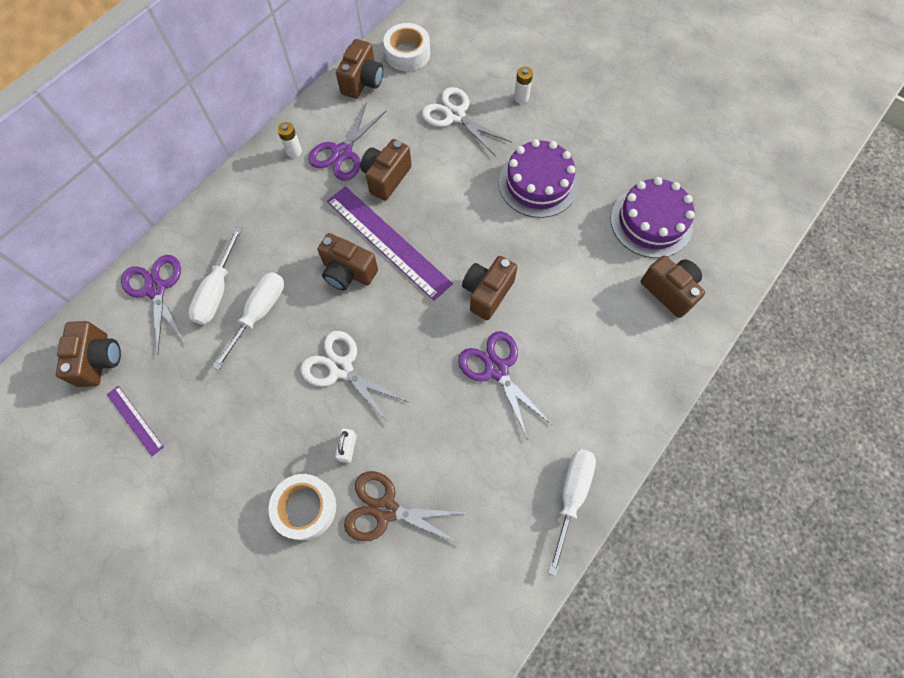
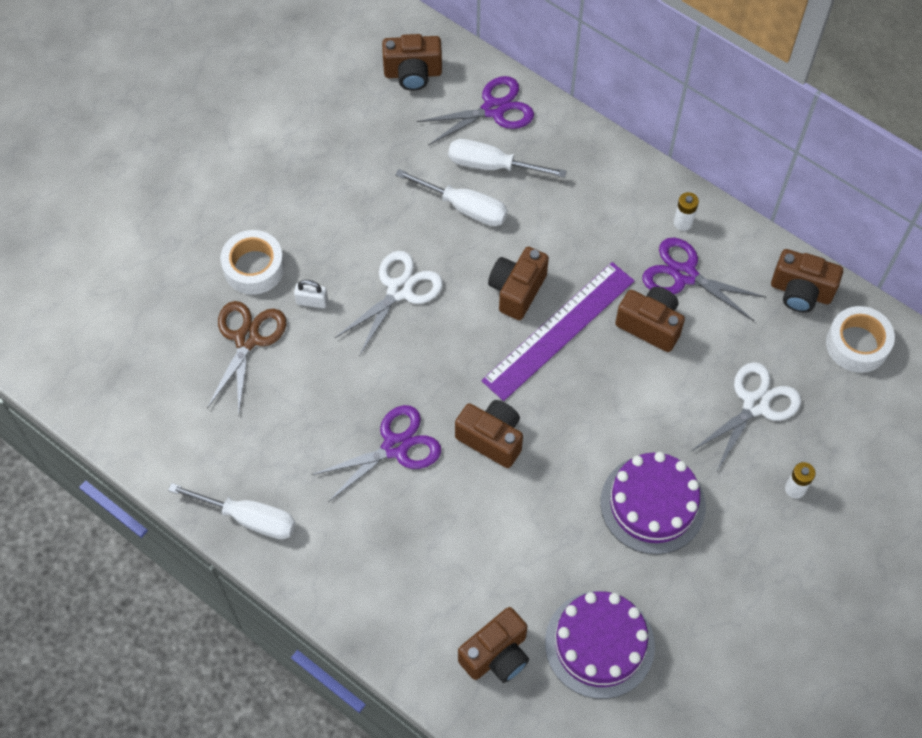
camera: 90 degrees right, 5 degrees down
purple ruler [107,386,164,456] -> none

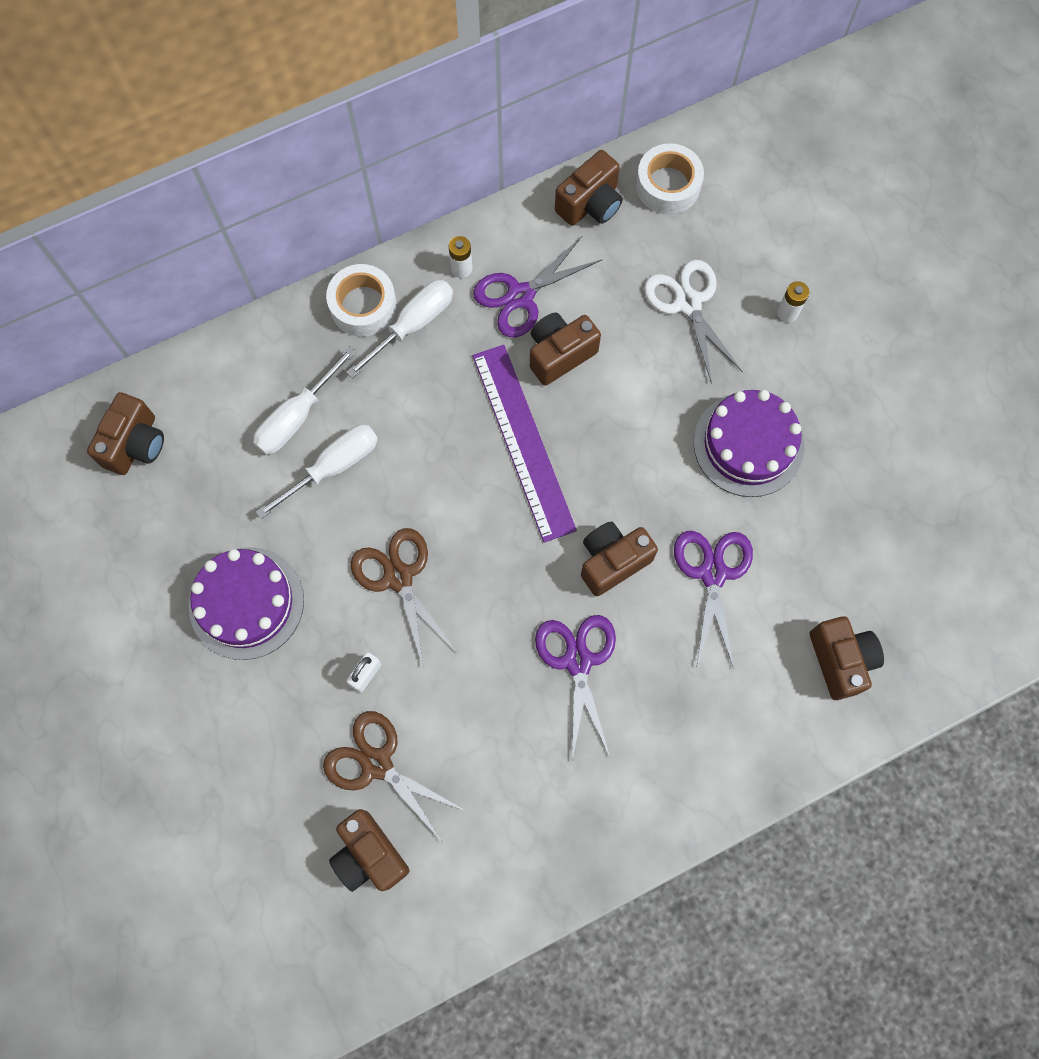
camera: 65 degrees left, 10 degrees up
white screwdriver [168,483,296,539] -> white screwdriver moved to [346,280,453,378]
white tape [220,230,285,295] -> white tape moved to [326,264,397,337]
white scissors [335,251,443,356] -> brown scissors [350,528,455,669]
purple scissors [417,76,534,146] -> purple scissors moved to [674,531,753,669]
brown camera [488,247,549,320] -> brown camera moved to [329,809,409,892]
purple cake [545,591,655,699] -> purple cake moved to [189,547,304,660]

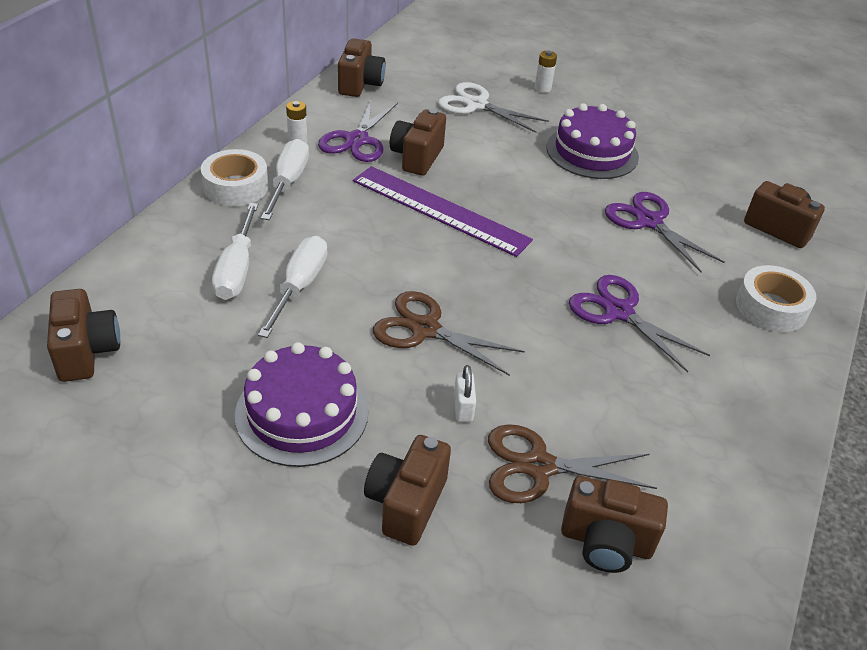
camera: 40 degrees left, 30 degrees down
brown camera [581,521,658,596] -> brown camera moved to [364,435,451,546]
white tape [636,143,704,214] -> white tape moved to [736,265,816,332]

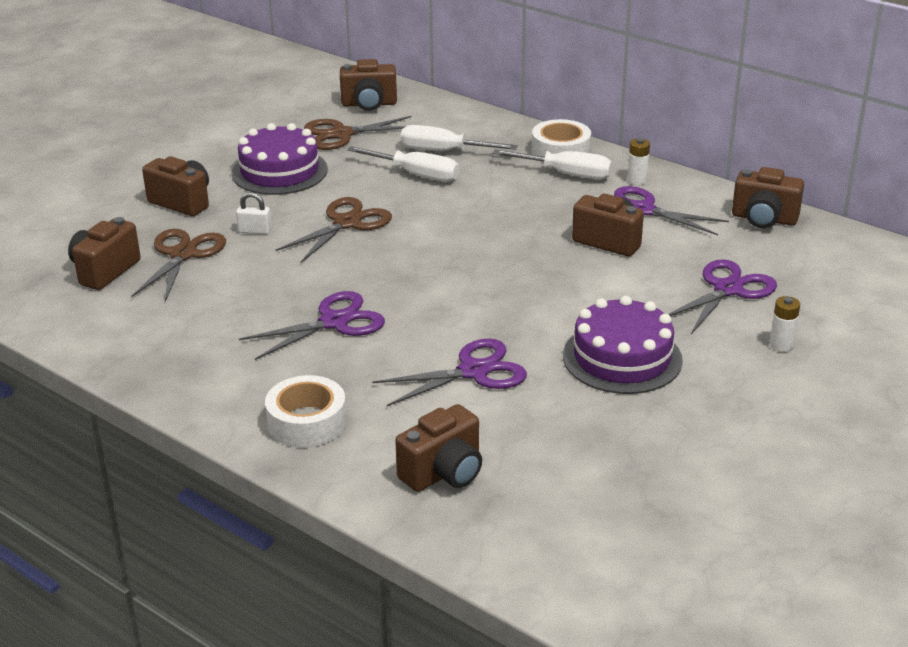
camera: 105 degrees right, 10 degrees down
purple ruler [353,166,533,257] -> none
white scissors [438,82,549,133] -> purple scissors [668,259,777,334]
none -> brown scissors [304,116,412,150]

